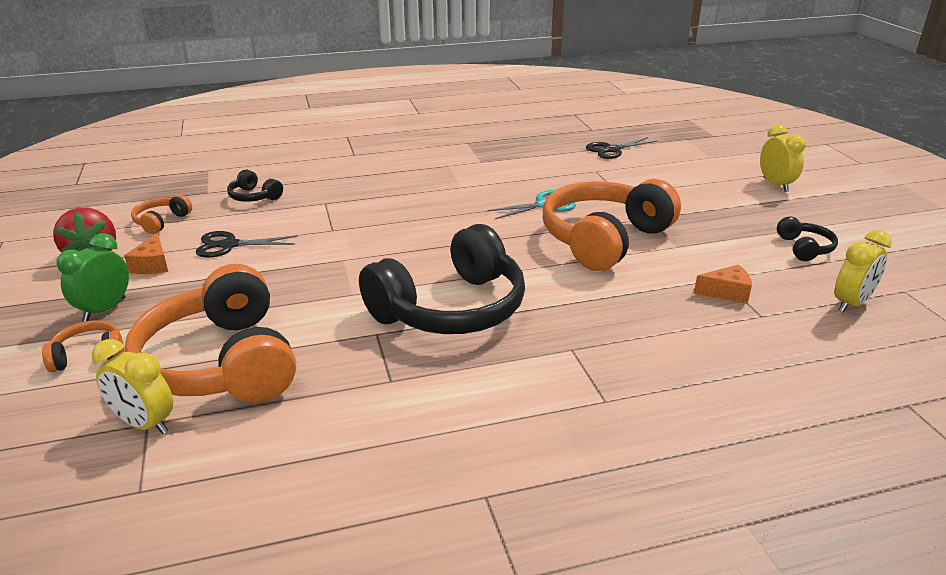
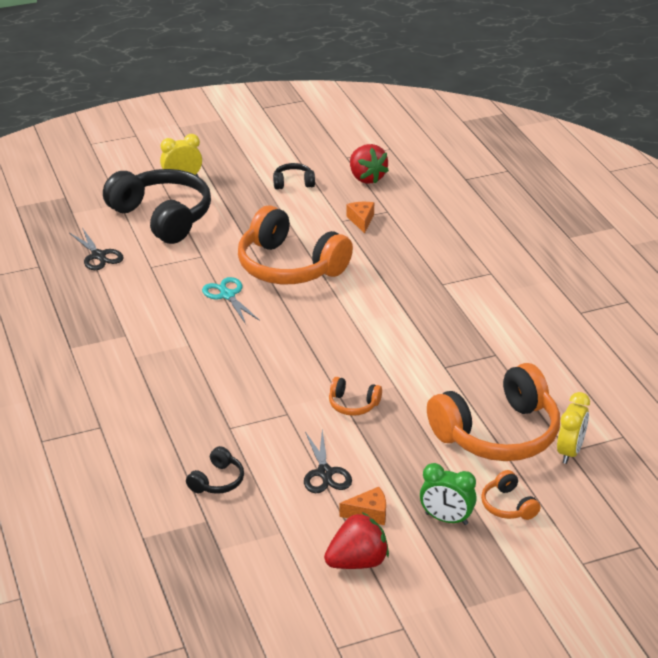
camera: 95 degrees left, 5 degrees up
orange headphones [131,194,192,234] -> orange headphones moved to [329,377,382,416]
black headphones [359,224,525,334] -> black headphones moved to [103,169,211,244]
yellow clock [835,230,892,313] -> red strawberry [350,144,389,184]

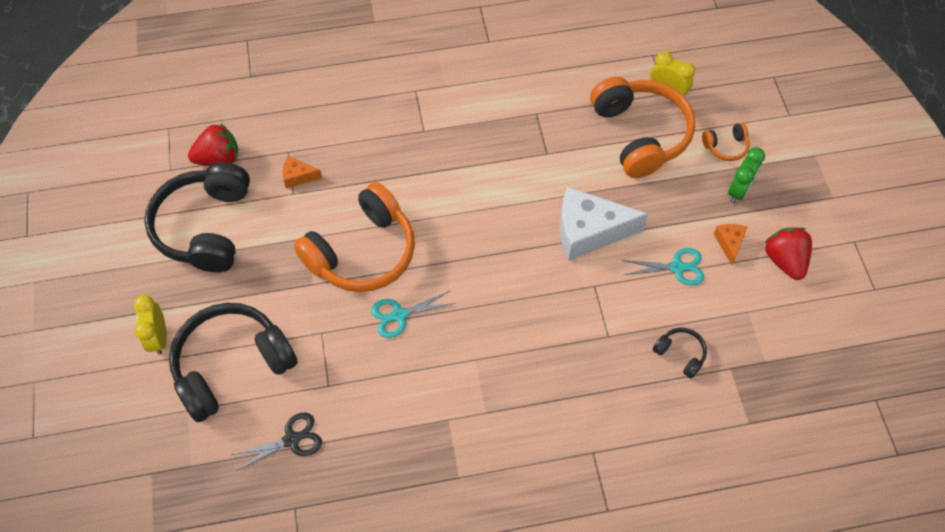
camera: 80 degrees left, 25 degrees up
black headphones [273,163,315,190] -> black headphones [144,162,250,272], size x2.33
black scissors [304,430,352,493] -> turquoise scissors [622,248,704,286]
orange headphones [329,377,382,416] -> white cheese [560,186,648,261]

